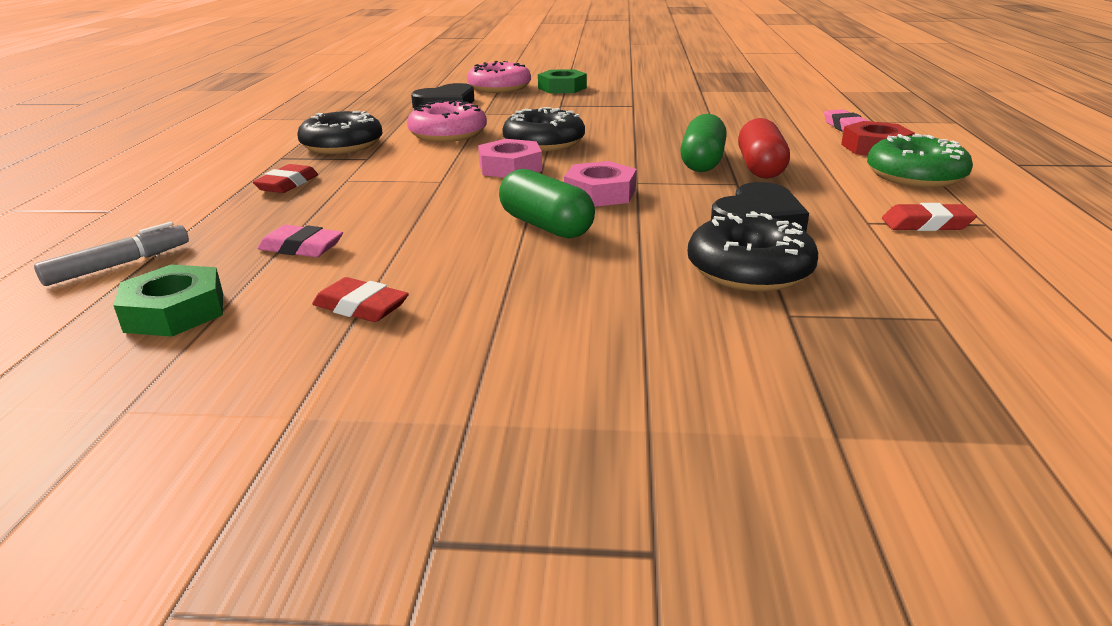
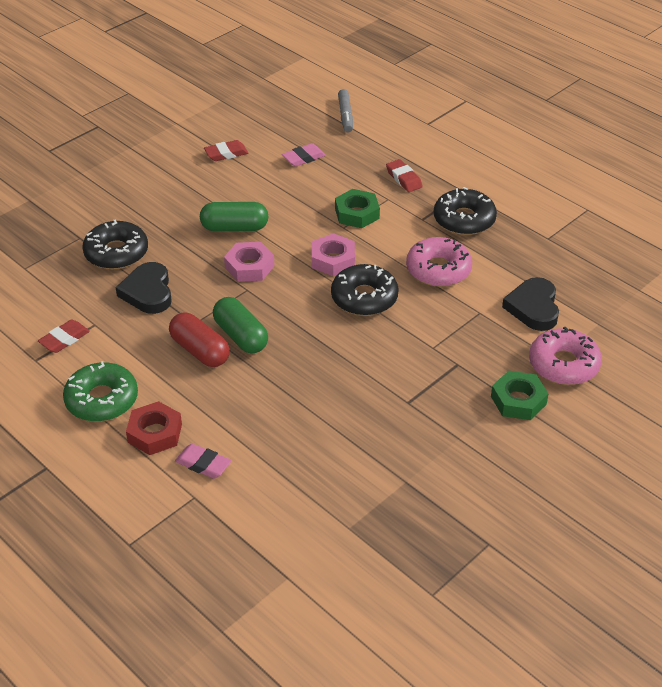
camera: 130 degrees right, 15 degrees up
green nut [113,265,223,337] -> green nut moved to [335,189,380,228]

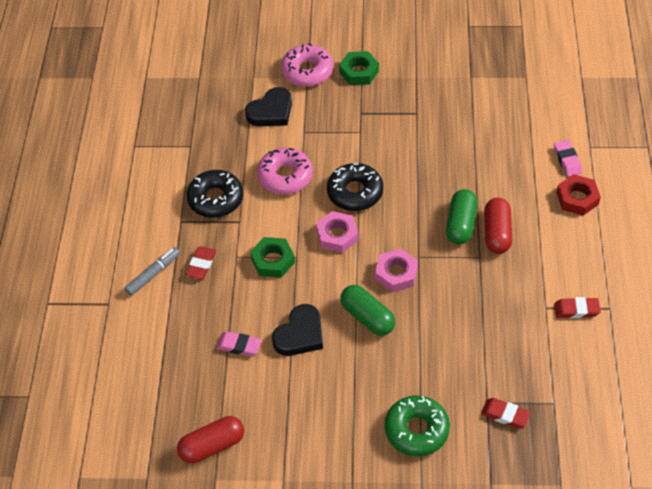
camera: 130 degrees left, 10 degrees up
green donut [63,361,138,422] -> green donut moved to [385,395,450,456]
black donut [82,219,148,269] -> none
black heart [116,262,172,314] -> black heart moved to [272,304,323,356]
red eraser [204,140,248,161] -> red eraser moved to [481,398,531,428]
grey marker [338,89,353,132] -> grey marker moved to [124,247,180,296]
none -> red capsule [177,416,244,464]

